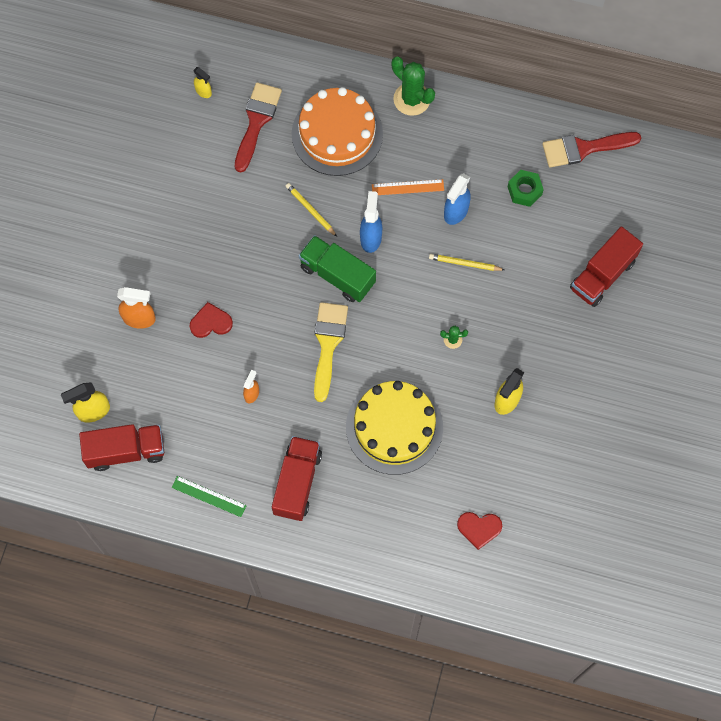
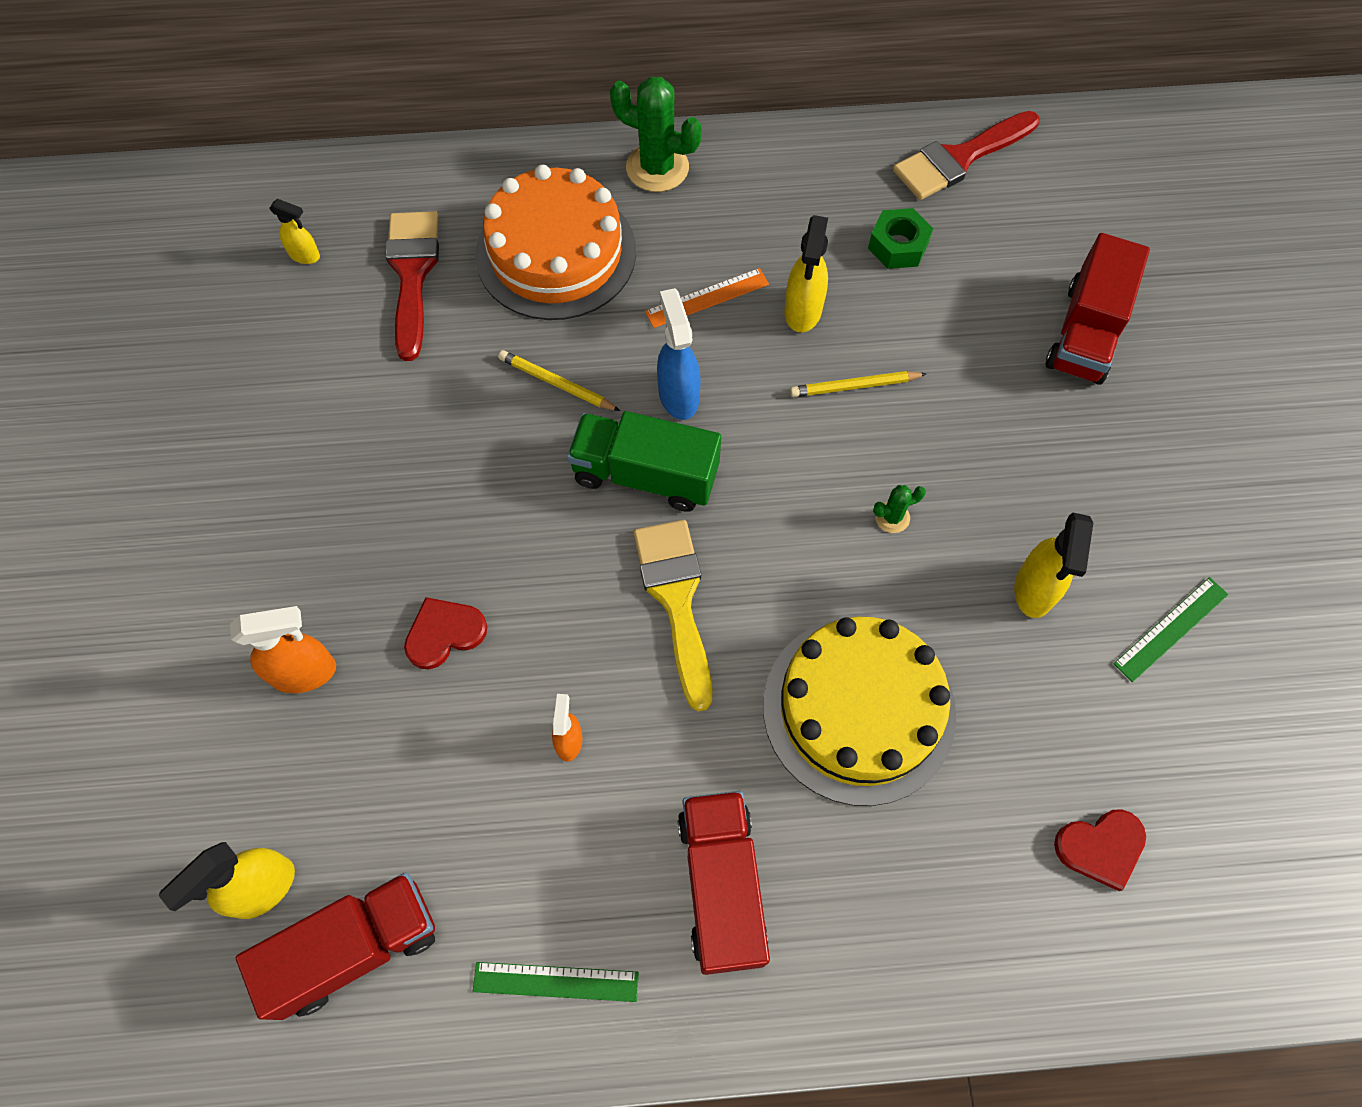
camera: 20 degrees left, 5 degrees down
blue spray bottle [444,173,471,225] -> yellow spray bottle [784,215,828,332]
none -> green ruler [1113,577,1229,682]

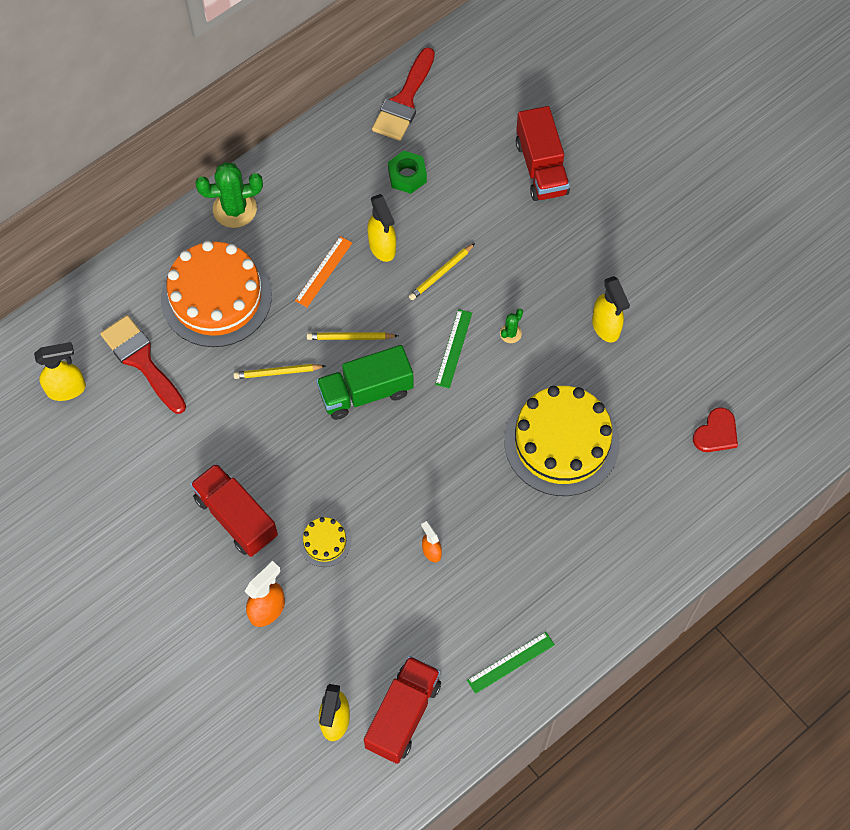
camera: 35 degrees left, 0 degrees up
yellow spray bottle [270,199,320,264] -> yellow spray bottle [34,342,86,401], size x1.66
red heart [404,597,487,669] -> yellow cake [299,517,351,567]
yellow brush [633,520,712,711] -> none
blue spray bottle [657,288,701,420] -> yellow pencil [307,332,398,340]
red truck [677,791,770,975] -> red truck moved to [190,463,278,557]
green ruler [1113,577,1229,682] -> green ruler moved to [435,309,472,389]

